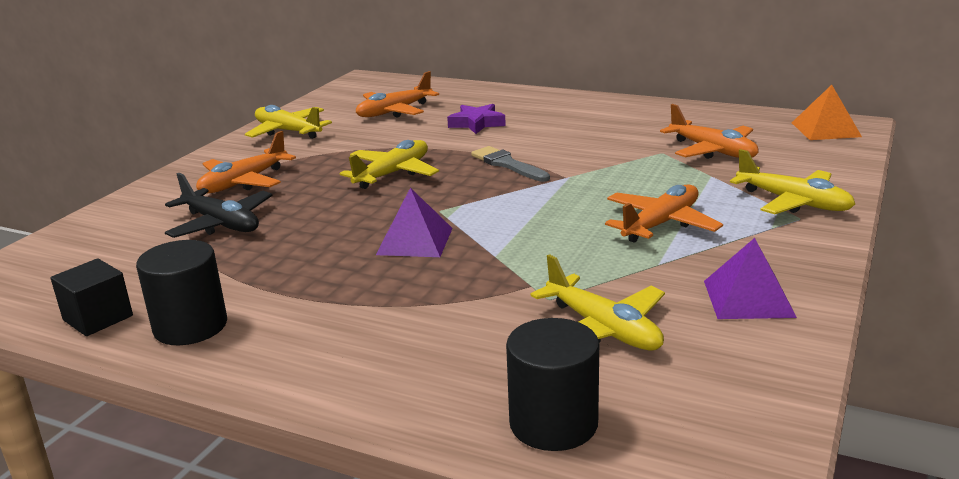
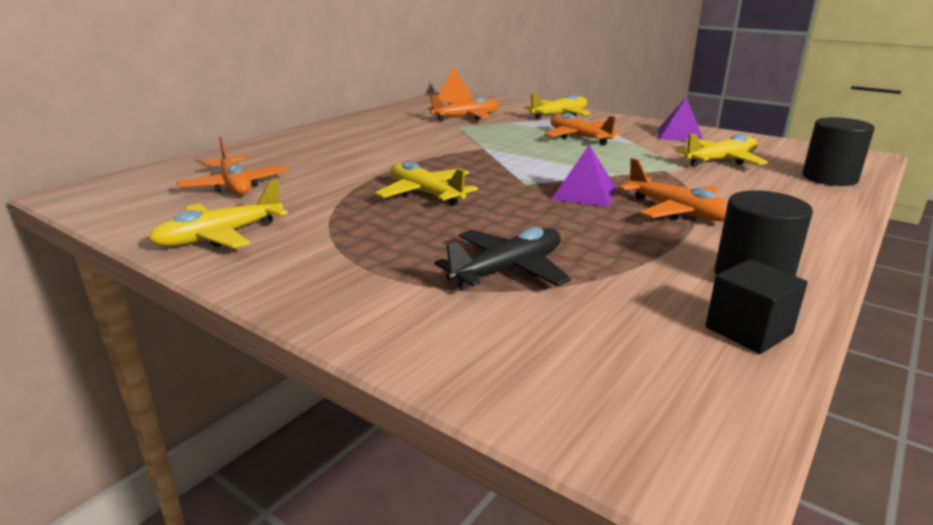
camera: 80 degrees left, 0 degrees up
orange plane [196,131,296,193] -> orange plane moved to [618,158,728,221]
purple star [447,104,506,134] -> none
grey brush [471,146,550,182] -> none

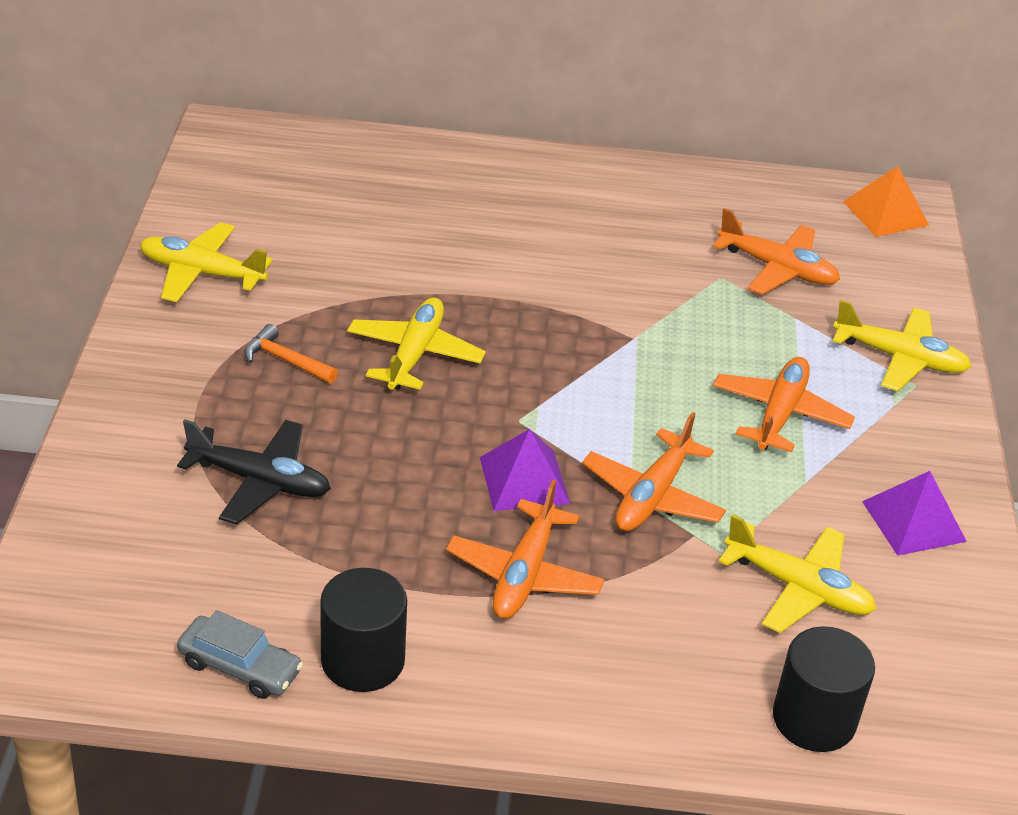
camera: 55 degrees right, 15 degrees up
orange plane [176,137,289,195] -> orange plane moved to [582,412,726,531]
black cube [705,259,808,354] -> grey car [177,610,303,699]
none -> orange hammer [244,324,338,384]

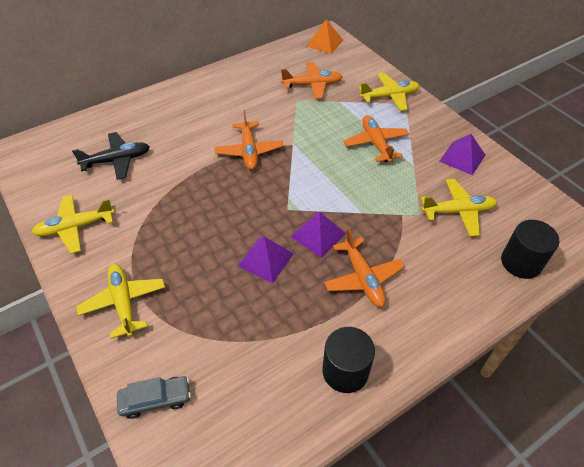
camera: 35 degrees left, 10 degrees up
black plane [177,419,331,525] -> black plane moved to [72,132,150,180]
grey car [177,610,303,699] -> grey car moved to [117,376,191,419]
orange hammer [244,324,338,384] -> none
yellow plane [347,297,486,390] -> yellow plane moved to [76,264,165,339]
orange plane [582,412,726,531] -> orange plane moved to [214,110,283,170]
none -> purple pyramid [238,237,294,283]

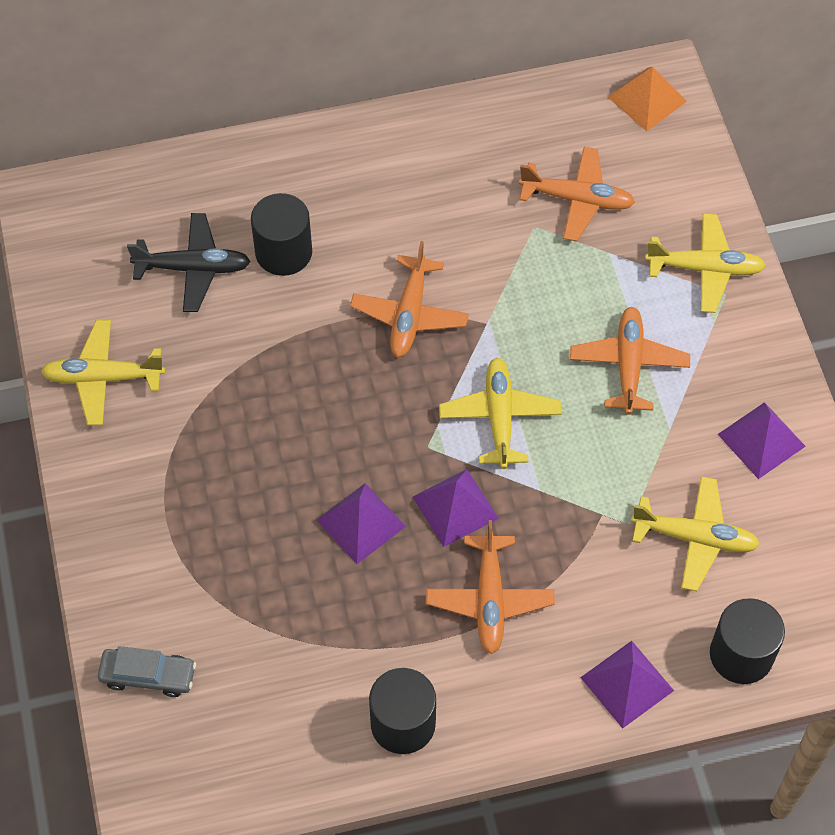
camera: 20 degrees right, 10 degrees up
yellow plane [76,264,165,339] -> yellow plane moved to [439,358,561,469]
none -> black cylinder [251,193,312,276]
none -> purple pyramid [580,641,674,728]

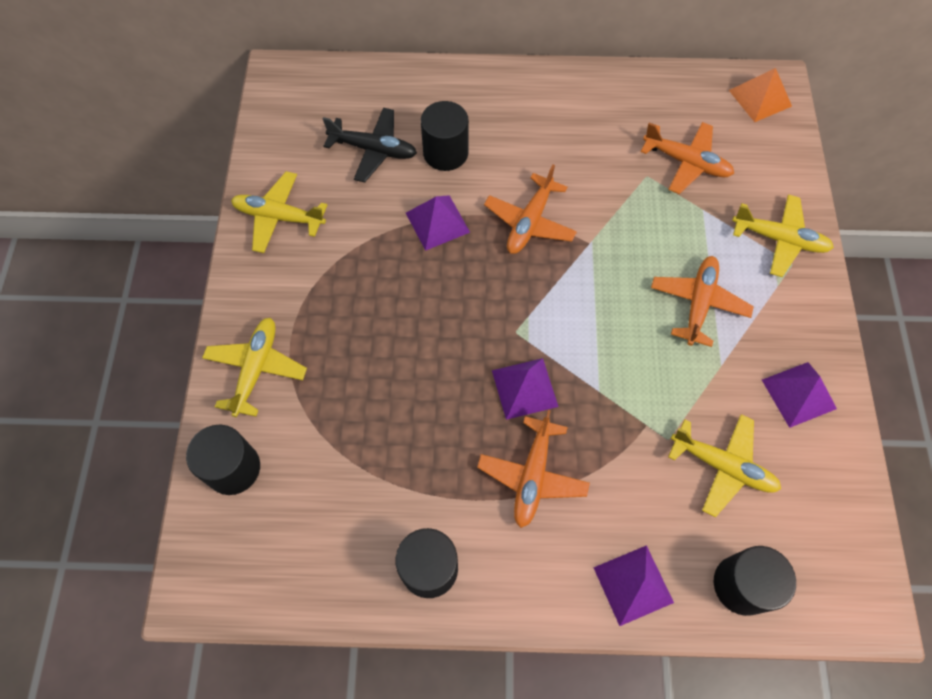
camera: 15 degrees right, 5 degrees up
grey car [98,646,196,697] -> black cylinder [186,425,260,495]
purple pyramid [317,483,406,564] -> purple pyramid moved to [406,195,470,251]
yellow plane [439,358,561,469] -> yellow plane moved to [202,318,307,417]

